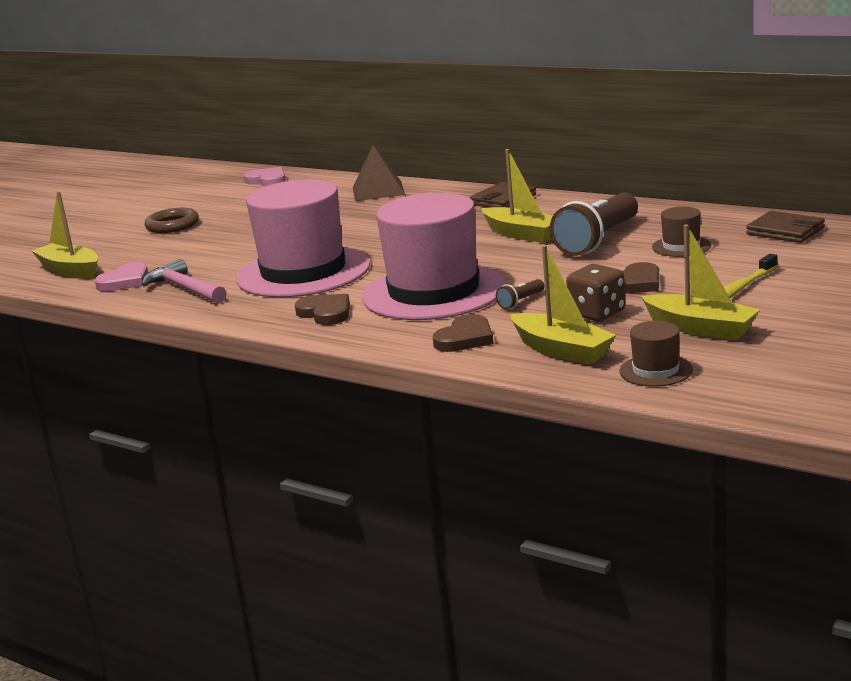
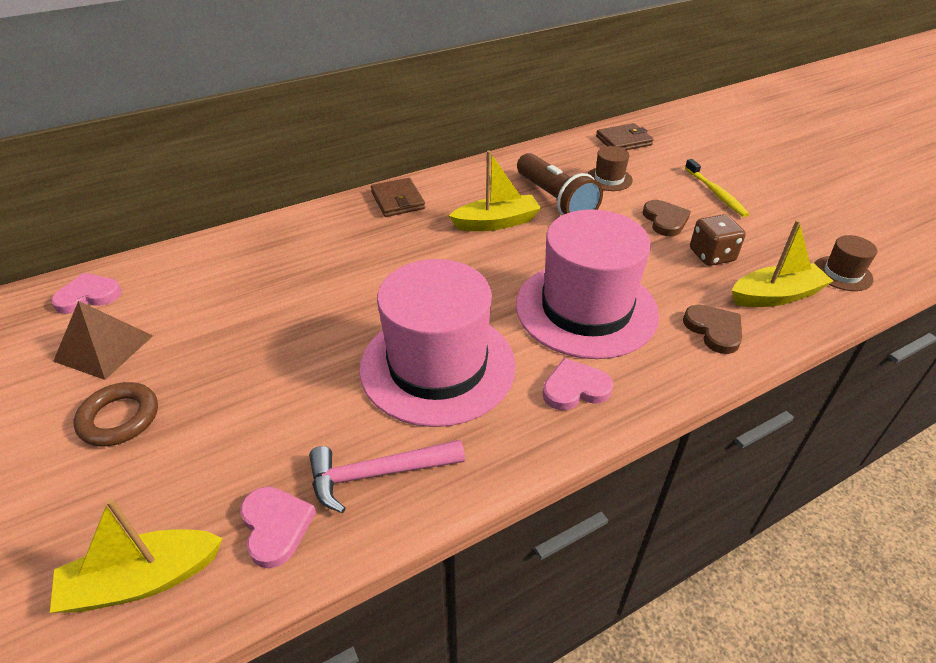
camera: 65 degrees left, 20 degrees up
brown heart [295,294,350,325] -> pink heart [543,358,613,410]
brown pyramid [353,146,405,201] -> brown pyramid moved to [53,301,153,380]
brown flashlight [496,279,544,309] -> none
yellow boat [641,224,760,340] -> none

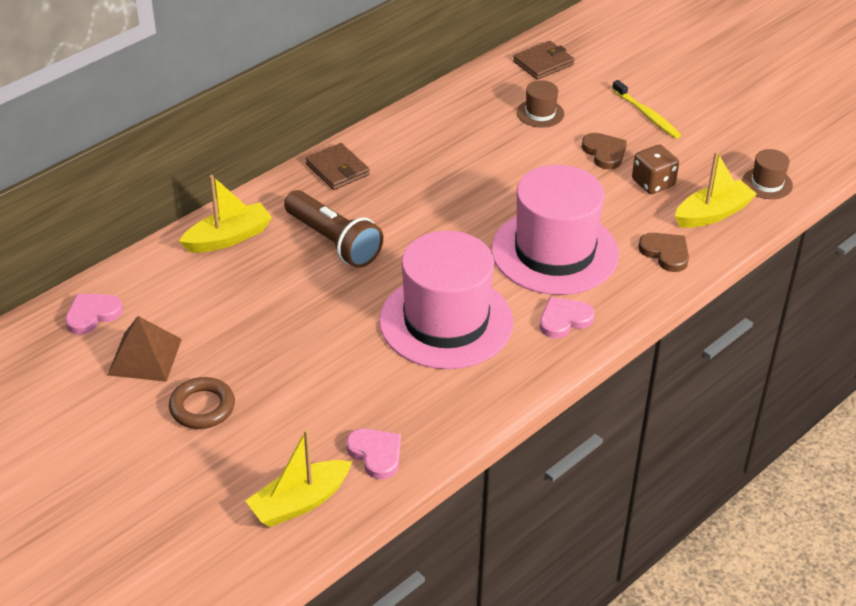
camera: 15 degrees left, 0 degrees up
pink hammer [309,440,465,513] -> none
yellow boat [449,150,541,231] -> yellow boat moved to [179,175,272,253]
brown flashlight [517,153,603,215] -> brown flashlight moved to [284,190,383,268]

